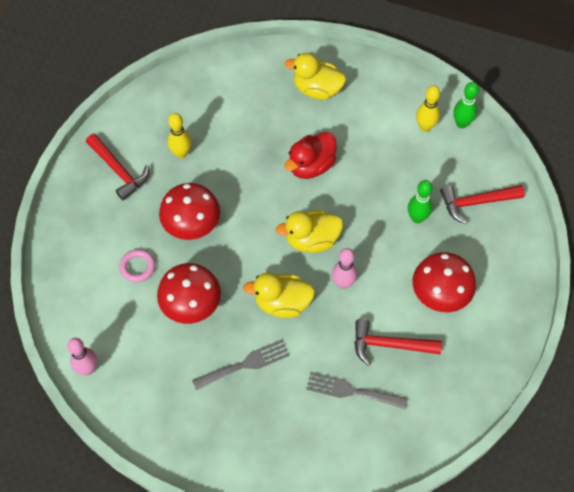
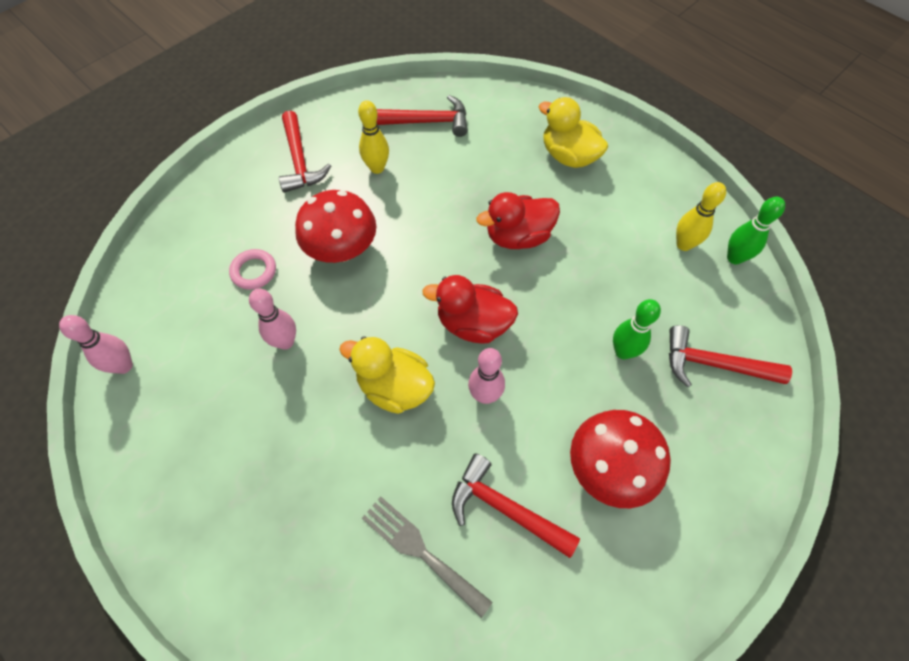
camera: 25 degrees right, 0 degrees up
red mushroom [157,263,221,324] -> pink bowling pin [249,289,296,350]
grey fork [192,339,289,390] -> none
yellow duck [276,210,343,253] -> red duck [422,275,518,343]
none -> red hammer [377,95,468,137]

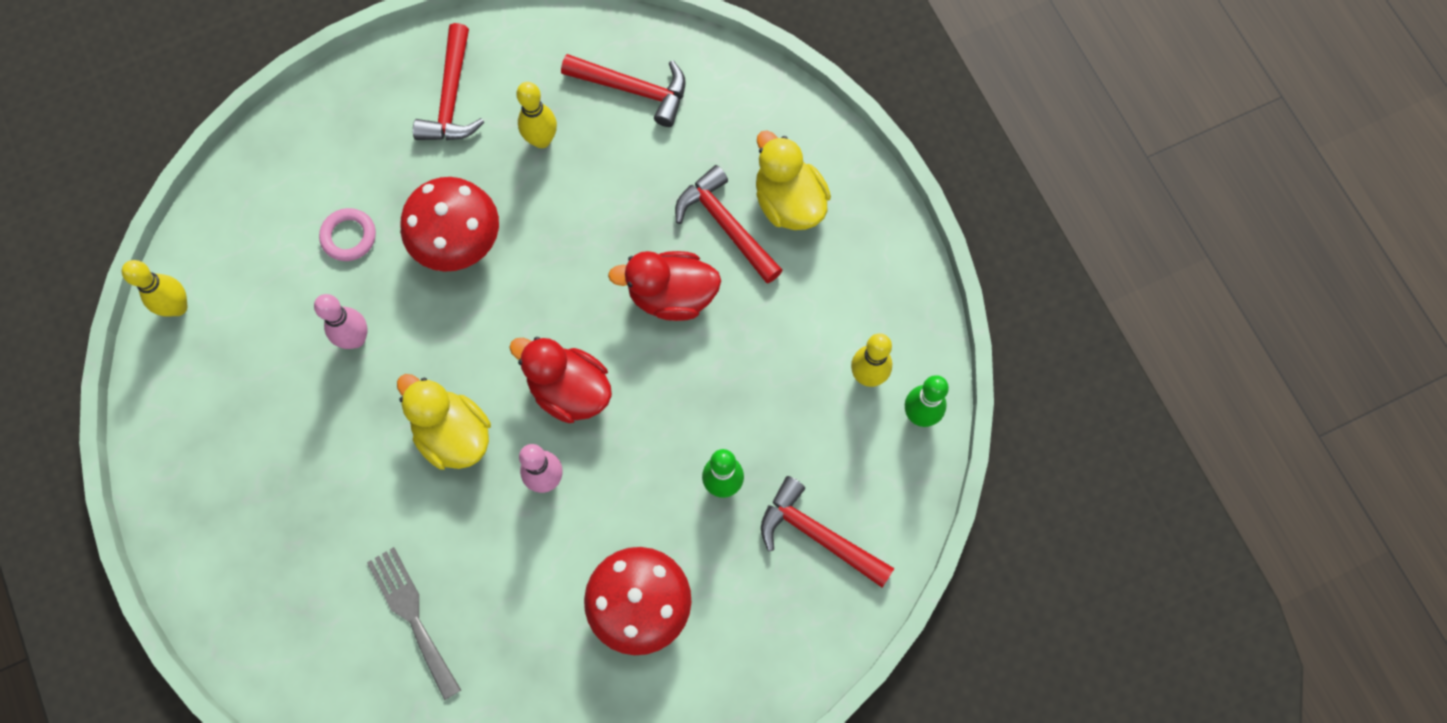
camera: 20 degrees right, 10 degrees up
pink bowling pin [59,315,133,374] -> yellow bowling pin [122,260,188,317]
red hammer [452,453,580,558] -> red hammer moved to [675,165,783,284]

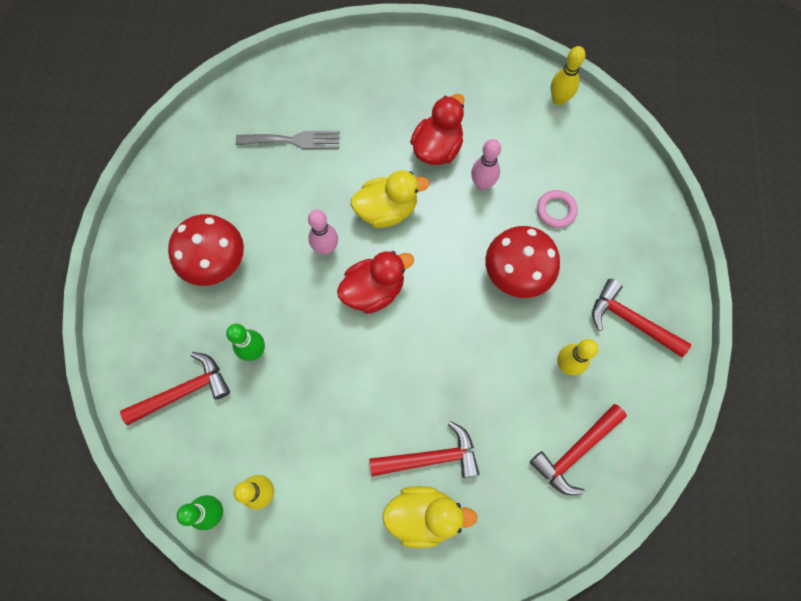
camera: 120 degrees right, 0 degrees up
red duck [608,251,721,321] -> red duck moved to [410,94,464,165]

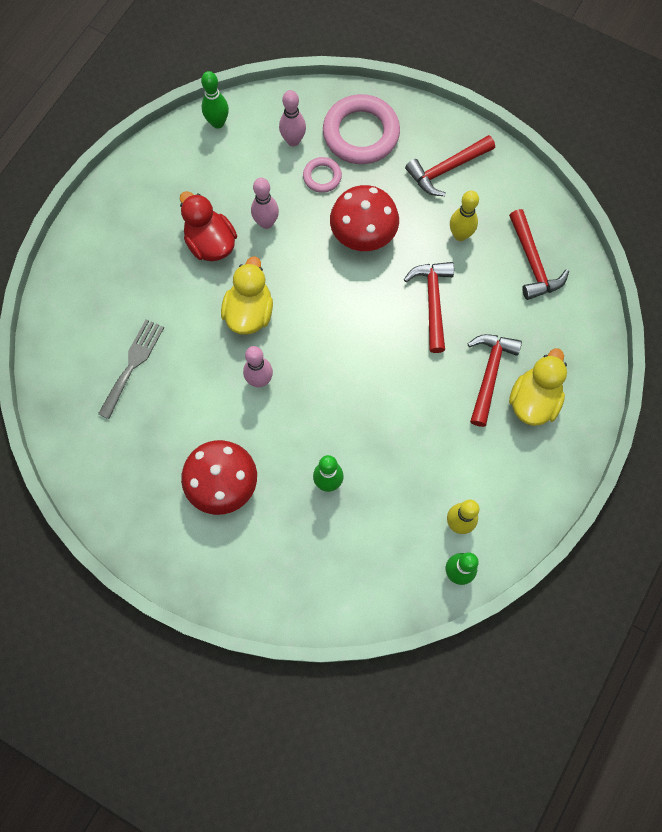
camera: 65 degrees left, 0 degrees up
red hammer [120,352,230,425] -> red hammer moved to [404,262,454,353]
red duck [337,251,414,314] -> none
yellow bowling pin [551,46,585,105] -> green bowling pin [201,71,229,129]
none -> pink bowling pin [279,90,306,147]
none -> pink ring [323,94,400,164]

